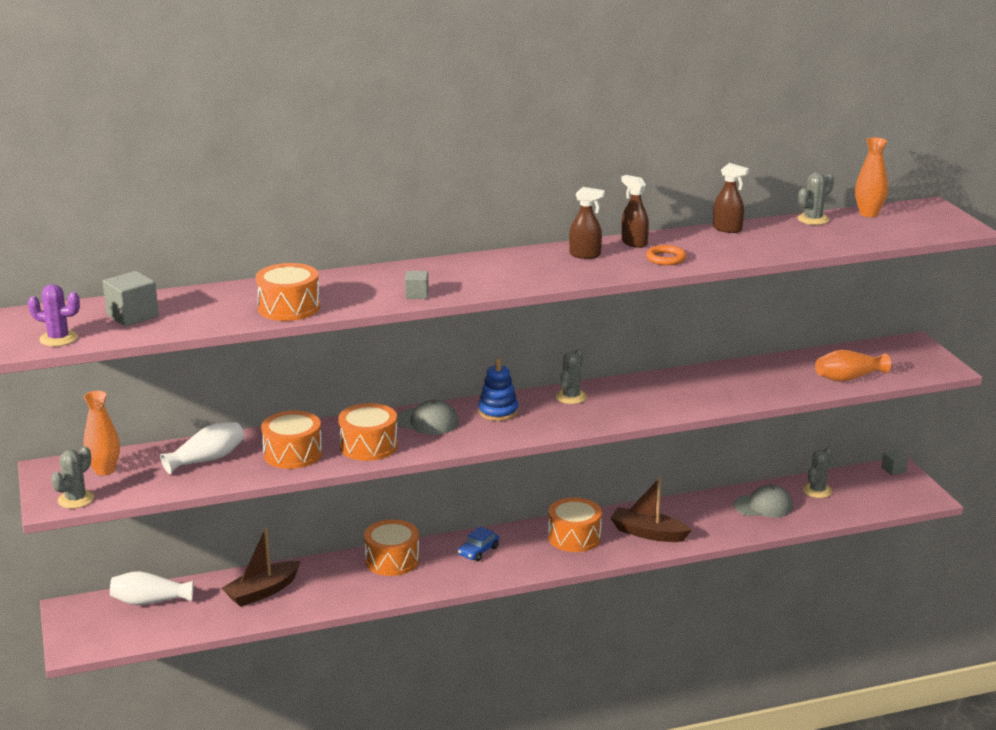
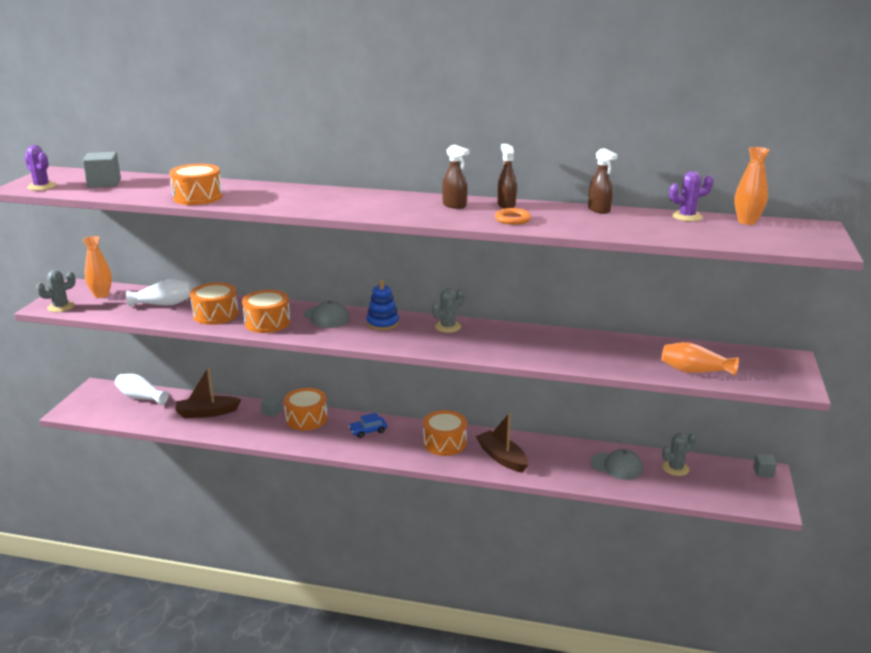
camera: 30 degrees right, 0 degrees up
grey cube [405,271,429,299] -> grey cube moved to [260,395,282,417]
grey cactus [797,172,834,225] -> purple cactus [669,171,713,221]

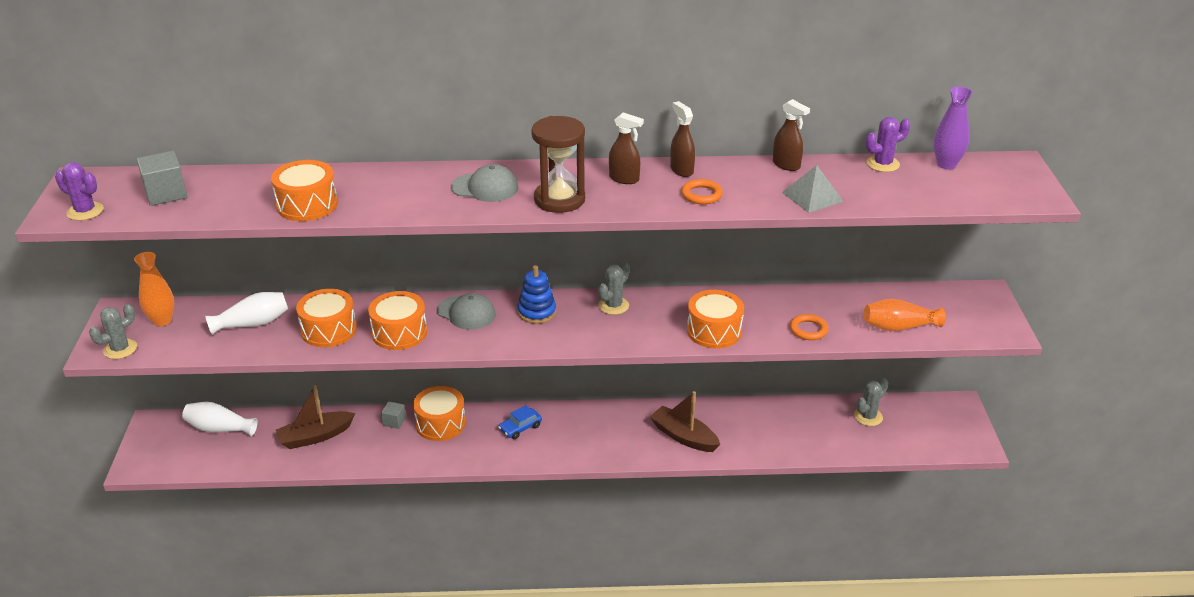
camera: 15 degrees left, 10 degrees up
orange drum [423,410,467,456] -> orange drum moved to [687,290,744,348]
grey cap [591,449,643,480] -> grey cap moved to [451,164,519,202]
orange vase [734,147,770,225] -> purple vase [933,87,973,169]
grey cube [753,454,777,477] -> none
none -> brown hourglass [531,116,585,213]
none -> grey pyramid [782,165,844,213]
none -> orange ring [790,314,828,340]

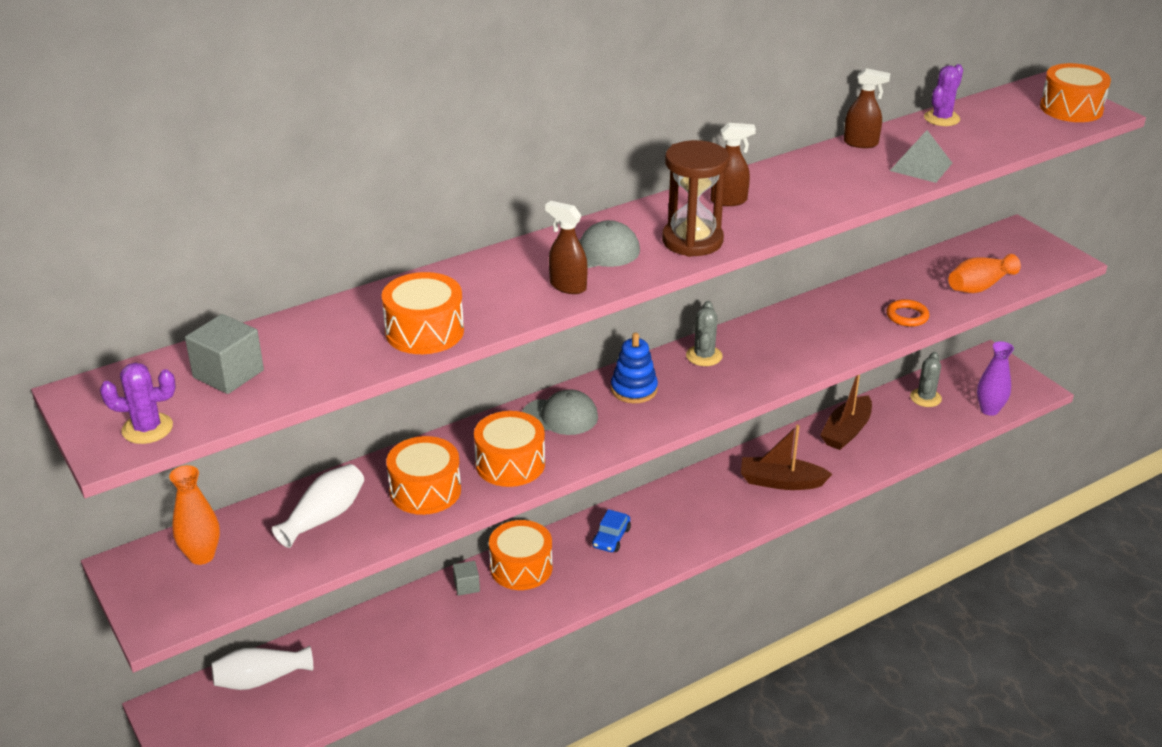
camera: 30 degrees left, 0 degrees up
grey cactus [89,304,137,359] -> none
brown boat [276,385,355,449] -> brown boat moved to [820,375,872,450]
brown spray bottle [670,101,695,177] -> brown spray bottle moved to [545,201,588,294]
orange ring [681,179,723,204] -> none
orange drum [687,290,744,348] -> orange drum moved to [1040,63,1111,122]
purple vase [933,87,973,169] -> purple vase moved to [977,341,1014,416]

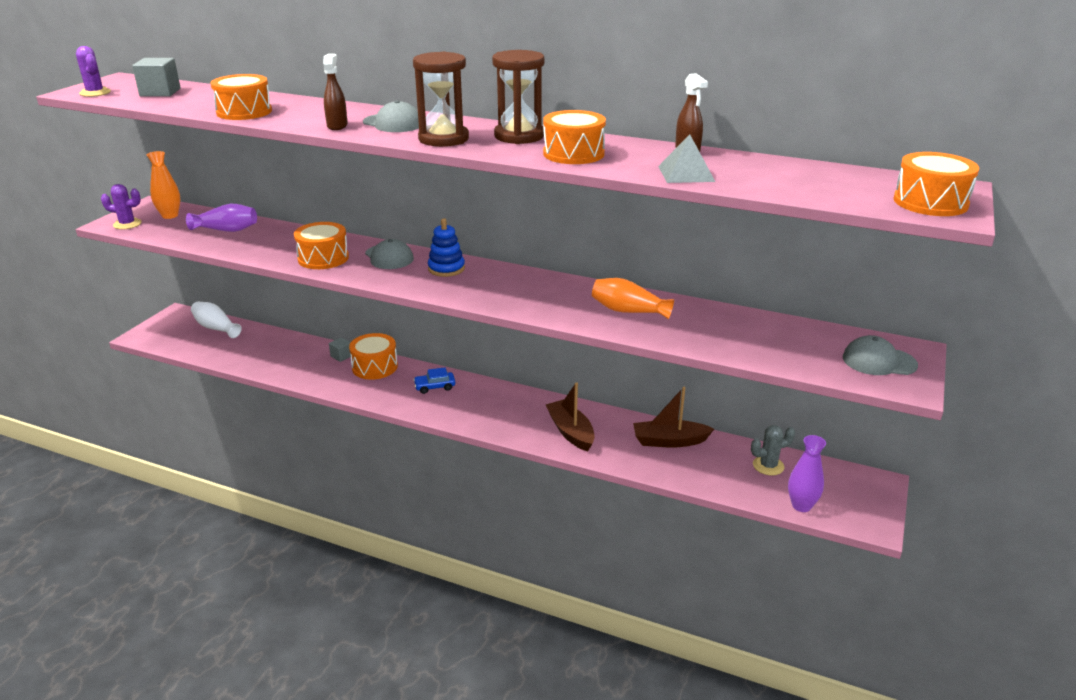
camera: 55 degrees right, 5 degrees down
white vase [272,464,364,548] -> purple vase [186,204,257,232]
orange drum [386,436,461,515] -> orange drum moved to [543,110,606,164]
grey cactus [686,301,723,366] -> none
brown spray bottle [711,123,756,206] -> brown hourglass [492,50,545,144]
orange ring [886,299,929,327] -> none
purple cactus [924,64,963,126] -> purple cactus moved to [101,184,142,229]
orange vase [948,254,1021,293] -> orange vase moved to [592,278,674,319]
none -> grey cap [843,335,918,375]

